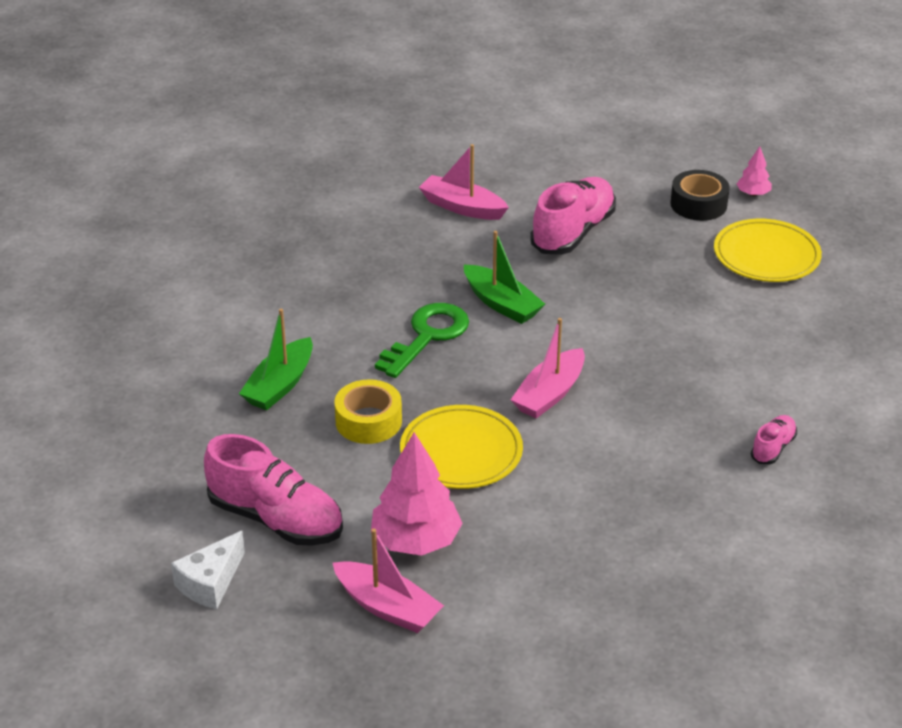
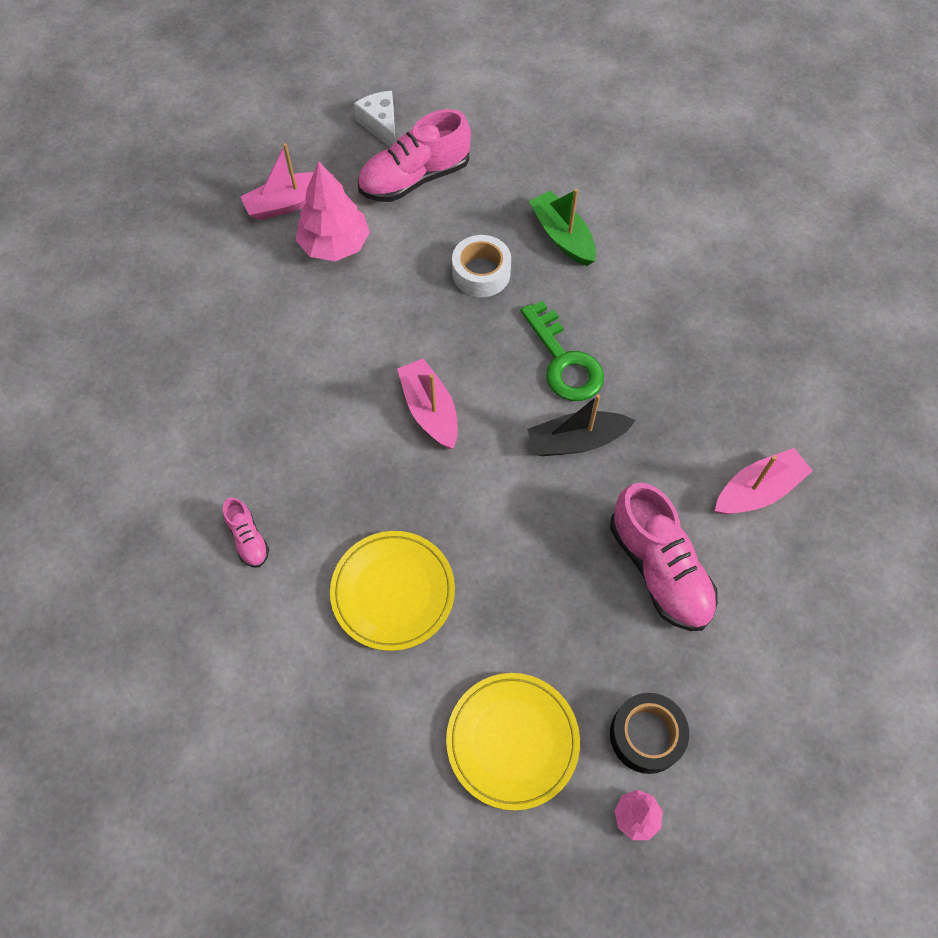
camera: 120 degrees right, 25 degrees up
yellow tape [334,379,402,444] -> white tape [452,235,511,297]
yellow plate [400,405,523,489] -> yellow plate moved to [330,531,455,651]
green boat [464,231,545,324] -> black boat [527,394,636,456]

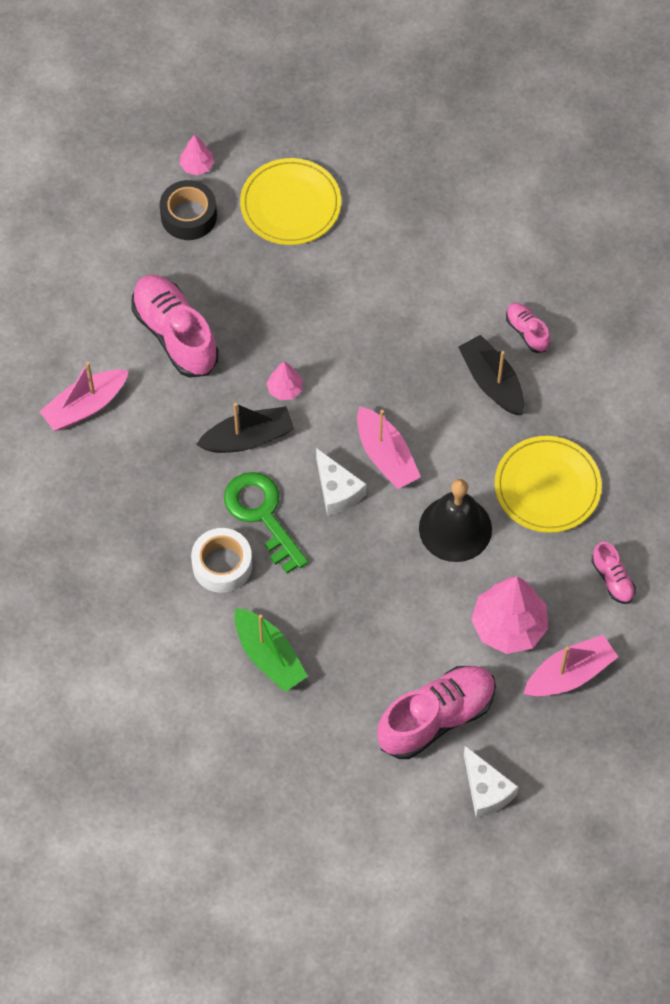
camera: 175 degrees right, 0 degrees up
yellow plate [330,531,455,651] -> yellow plate moved to [495,436,602,533]
white tape [452,235,511,297] -> white tape moved to [191,528,252,593]
none -> pink tree [267,362,303,400]
none -> white cheese [316,448,366,516]
none -> black bell [419,479,492,562]
none -> black boat [458,335,524,415]
none -> pink shoe [592,542,636,604]

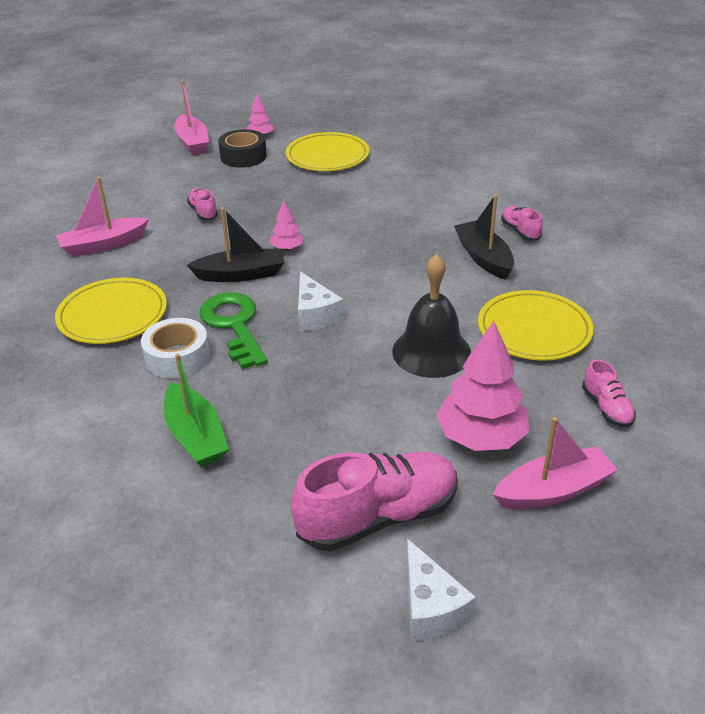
camera: 10 degrees right, 25 degrees down
pink shoe [131,275,219,378] -> pink shoe [187,188,218,220], size x0.49
pink boat [357,406,421,489] -> pink boat moved to [174,81,209,155]
none -> yellow plate [55,278,167,344]

